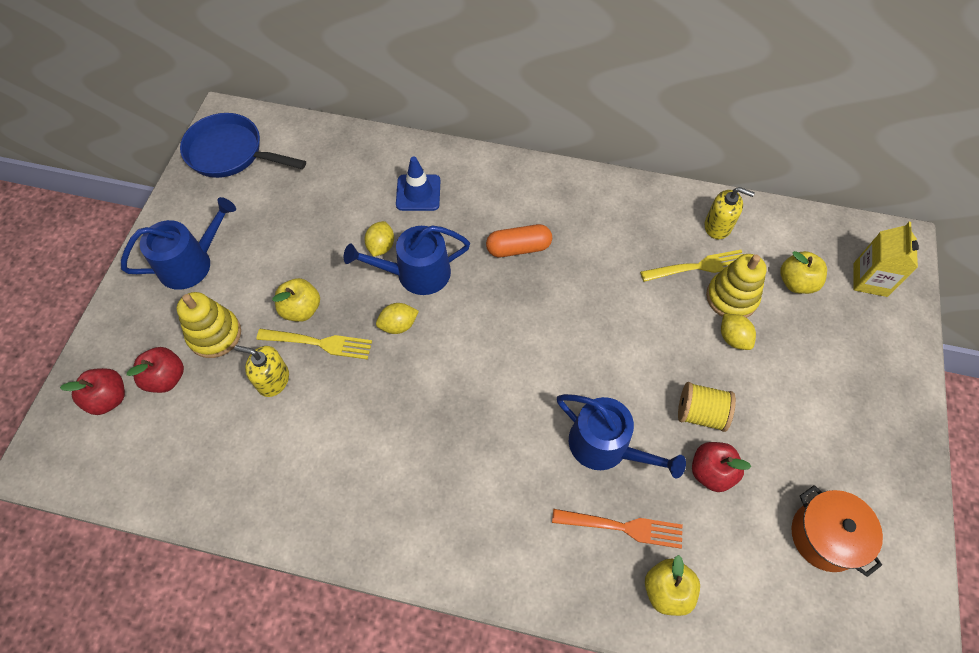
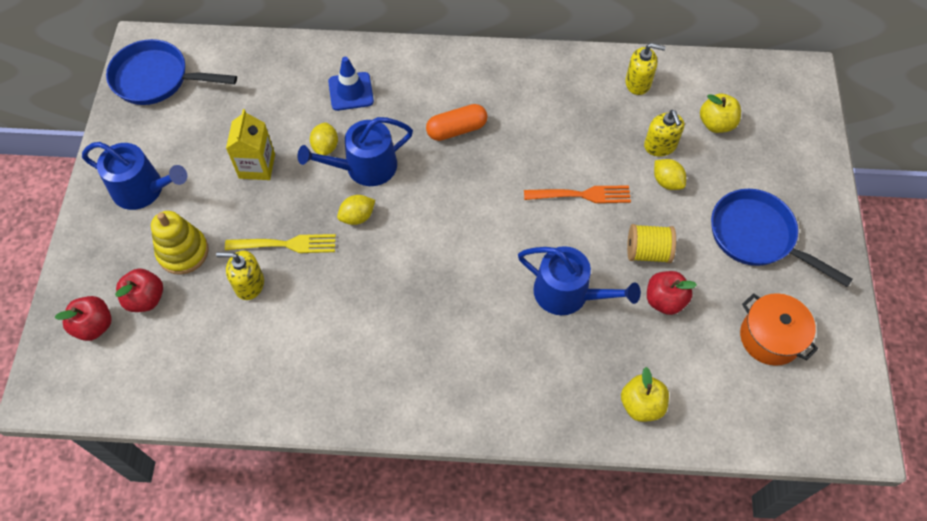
camera: 10 degrees left, 0 degrees up
blue watering can [121,197,236,290] -> blue watering can turned 60 degrees clockwise [82,142,187,210]
yellow apple [272,278,320,322] -> none
orange fork [552,509,683,549] -> orange fork moved to [524,185,631,203]
yellow fork [640,250,743,282] -> none
yellow stacking toy [706,254,767,318] -> yellow soap dispenser [644,110,684,156]
yellow carton [853,222,919,297] -> yellow carton moved to [226,109,275,180]
none -> blue pan [711,189,853,287]

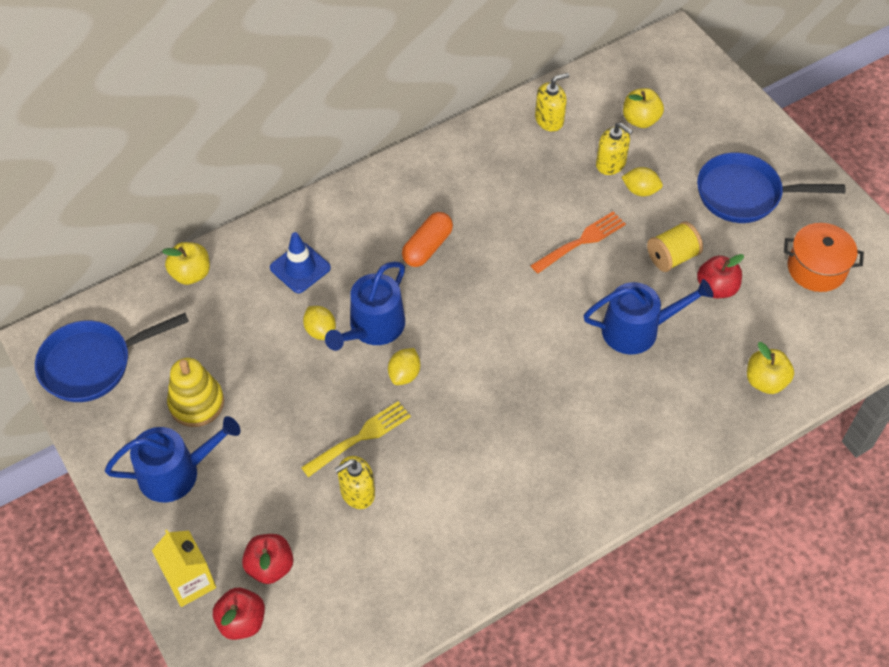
camera: 35 degrees left, 5 degrees down
yellow stacking toy [151,211,209,275] -> yellow stacking toy moved to [167,358,224,427]
yellow carton [226,109,275,180] -> yellow carton moved to [152,530,216,607]
none -> yellow apple [162,242,210,285]

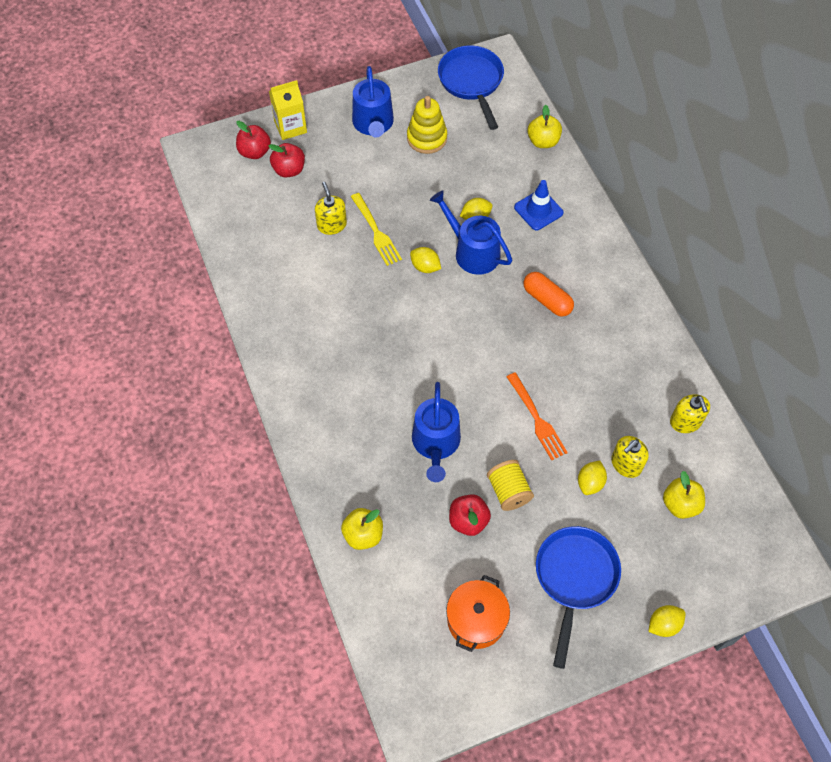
camera: 100 degrees right, 5 degrees up
none -> yellow lemon [648,605,686,637]

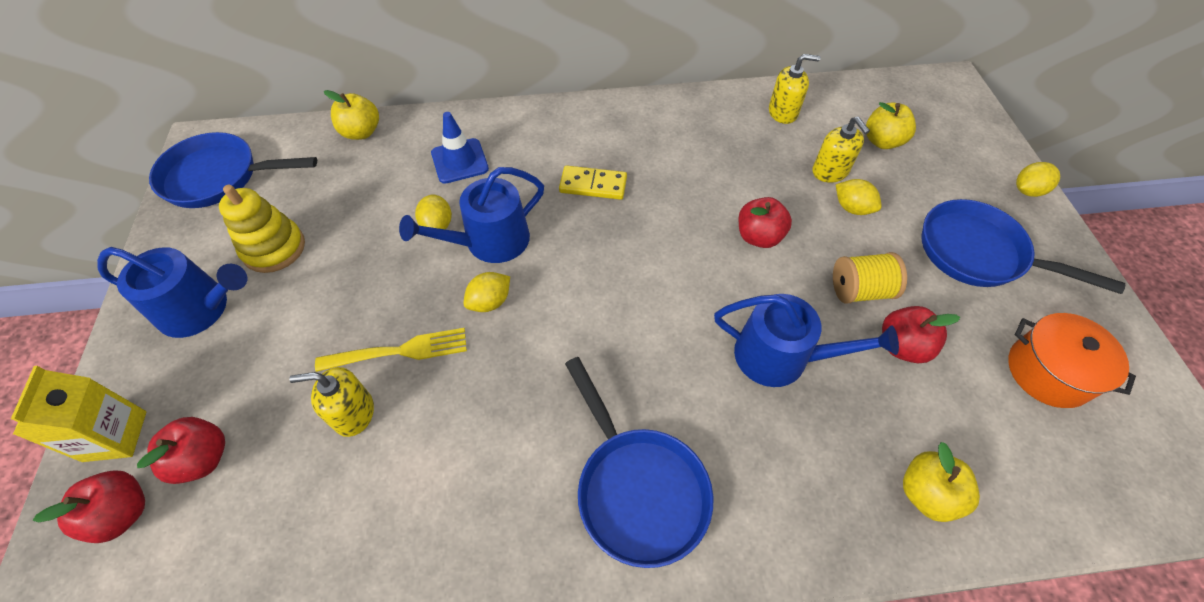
camera: 75 degrees left, 5 degrees down
orange fork [507,372,568,460] -> red apple [738,197,792,248]
orange capsule [523,272,574,317] -> yellow domino [559,165,627,200]
yellow lemon [648,605,686,637] -> yellow lemon turned 75 degrees clockwise [1016,162,1060,197]
none -> blue pan [565,357,713,568]

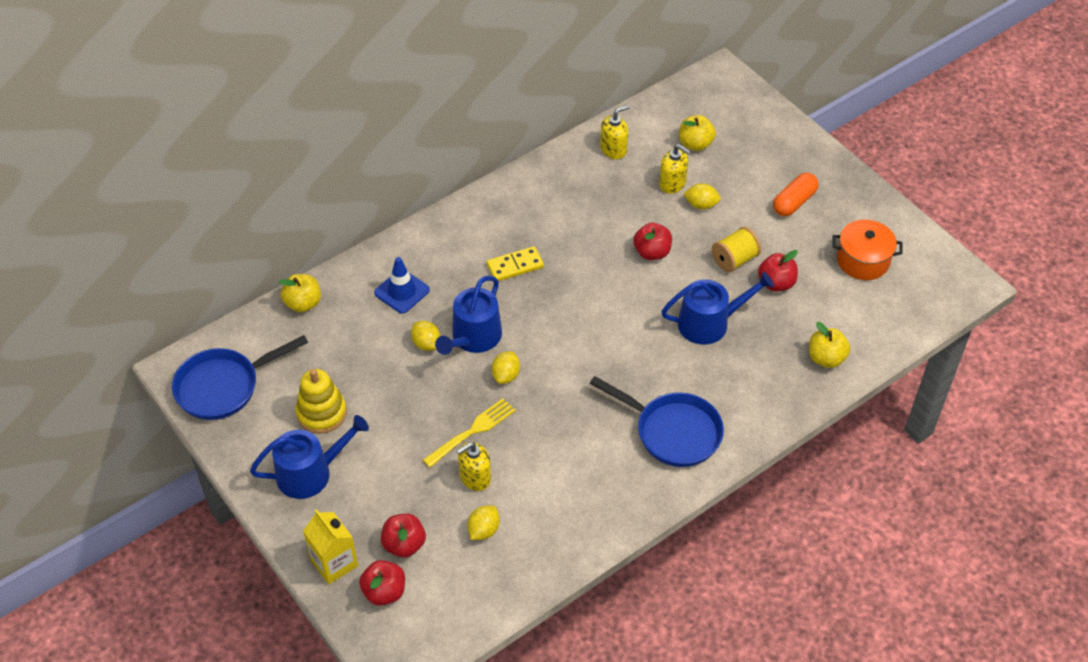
camera: 30 degrees left, 5 degrees down
blue pan [922,199,1125,294] -> orange capsule [773,173,819,216]
yellow lemon [1016,162,1060,197] -> yellow lemon moved to [467,506,500,540]

